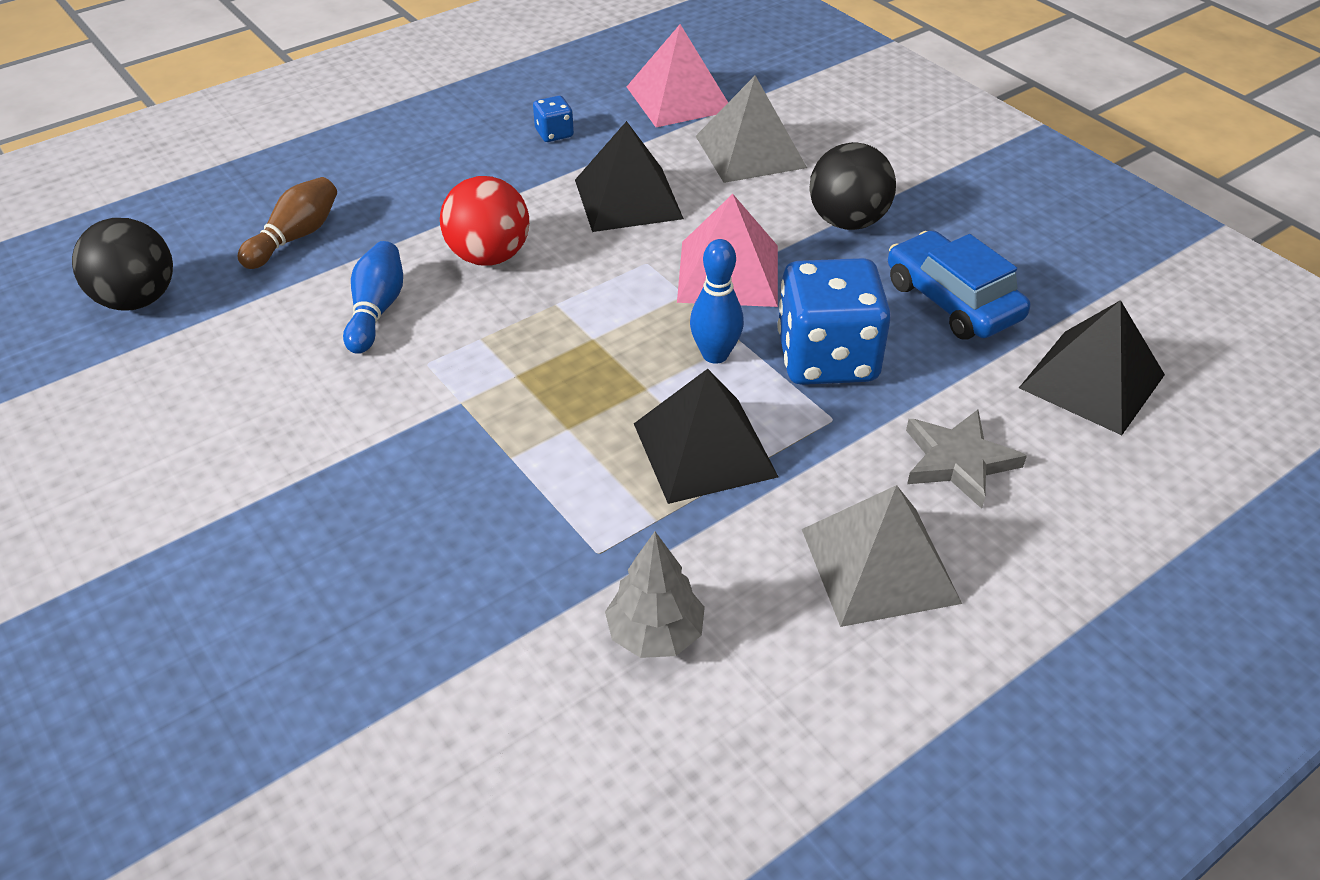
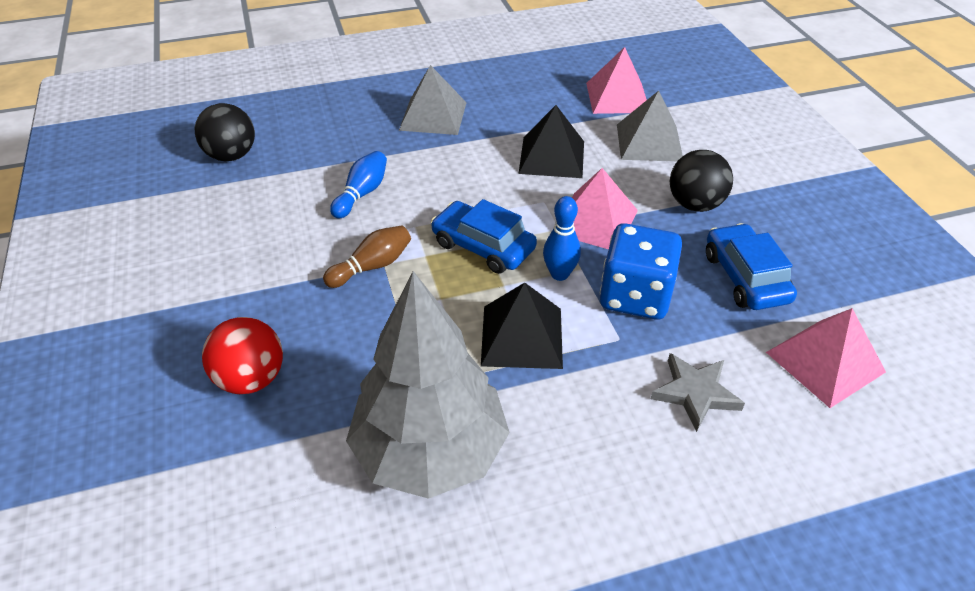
camera: 20 degrees right, 0 degrees up
brown bowling pin [238,177,337,269] -> brown bowling pin moved to [323,225,411,288]
red ball [440,176,529,266] -> red ball moved to [202,317,283,394]
blue dice [533,95,574,142] -> none
grey tree [605,532,705,658] -> grey tree [346,271,510,499], size x2.27
grey pyramid [802,485,962,627] -> grey pyramid moved to [399,65,467,135]
black pyramid [1019,300,1165,435] -> pink pyramid [766,308,886,408]
none -> blue car [431,199,537,274]

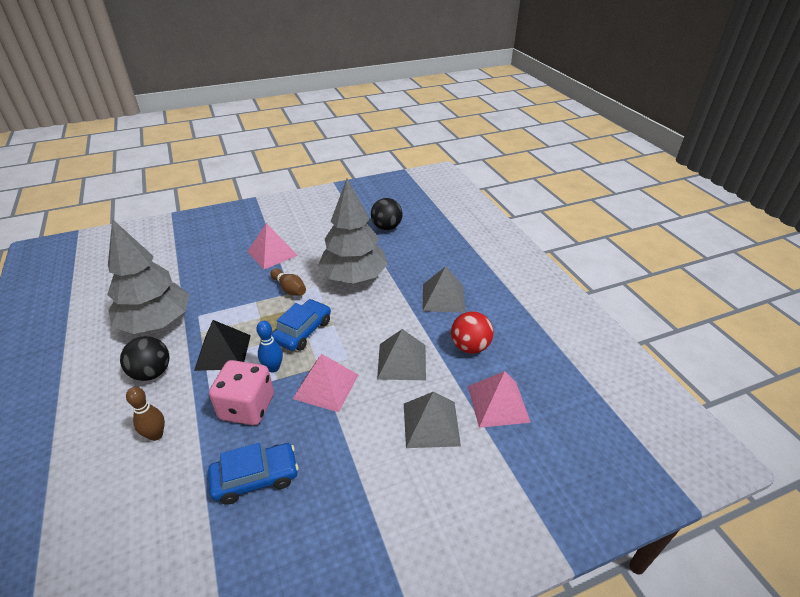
camera: 85 degrees right, 5 degrees down
red ball [202,317,283,394] -> red ball moved to [451,311,493,354]
blue bowling pin [330,151,387,219] -> grey tree [318,179,388,284]
black pyramid [518,105,584,178] -> grey pyramid [377,329,426,380]
blue dice [600,223,682,319] -> pink dice [209,360,274,425]
grey star [651,353,745,432] -> brown bowling pin [126,387,165,441]
black ball [670,150,733,212] -> black ball moved to [120,336,169,381]
pink pyramid [766,308,886,408] -> pink pyramid moved to [247,223,298,269]

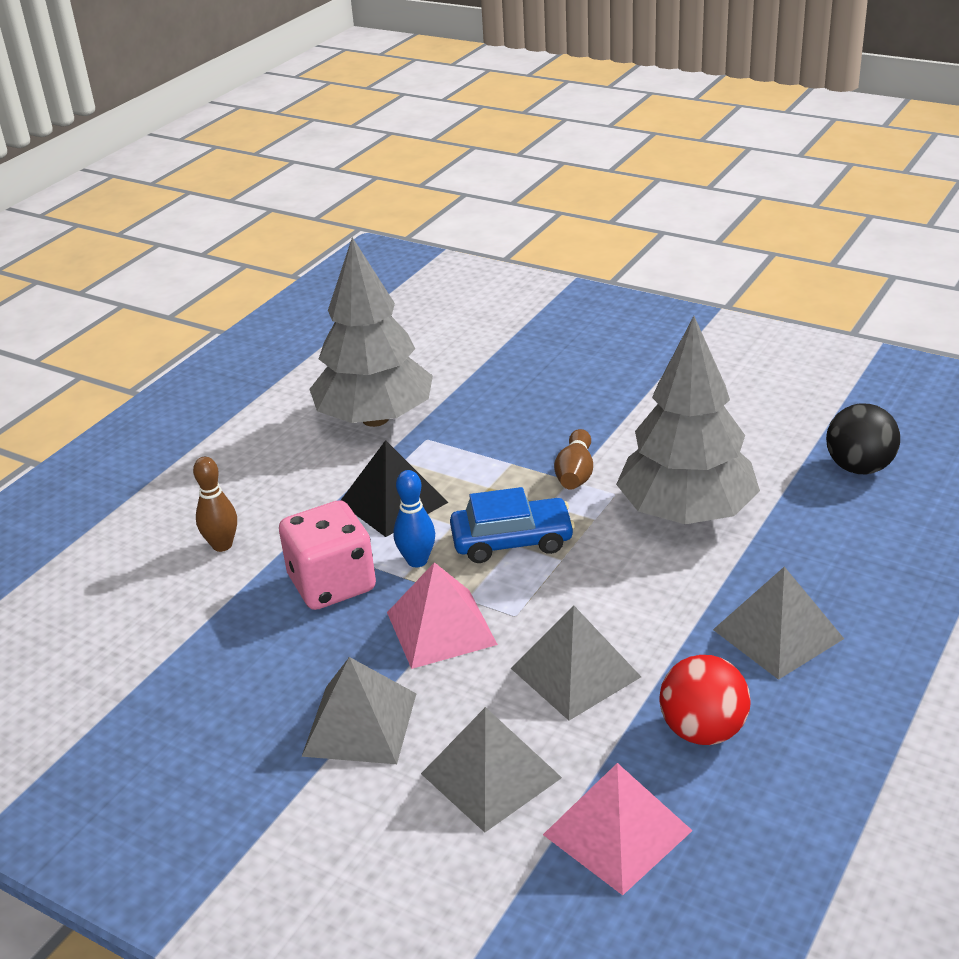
camera: 55 degrees right, 5 degrees down
black ball [120,336,169,381] -> none
blue car [208,443,299,505] -> none
pink pyramid [247,223,298,269] -> none
none -> grey pyramid [302,657,416,764]

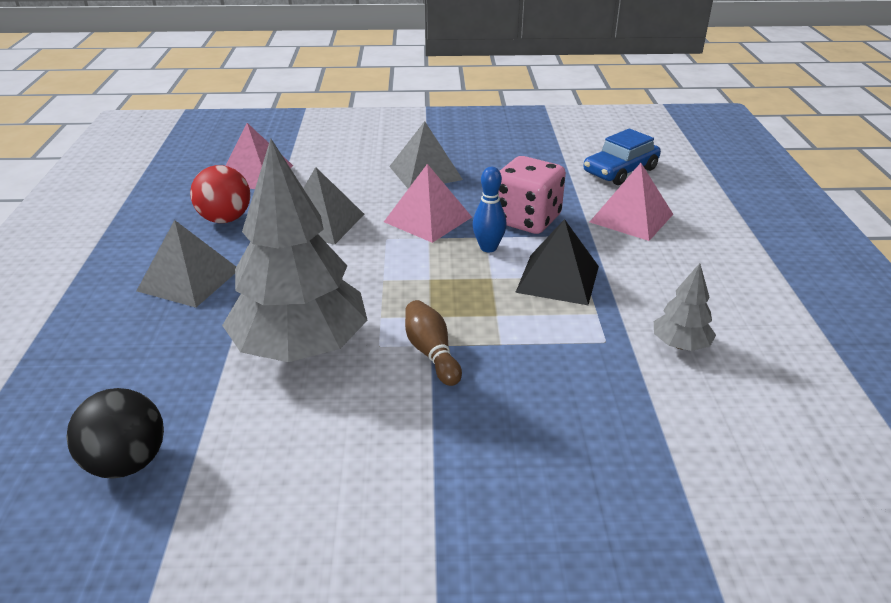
camera: 145 degrees right, 0 degrees up
brown bowling pin [193,457,237,552] -> pink pyramid [590,163,673,241]
grey tree [309,237,433,427] -> grey tree [654,263,716,351], size x0.44
grey pyramid [421,707,562,832] -> none
blue car [450,487,575,563] -> blue car moved to [584,129,661,185]

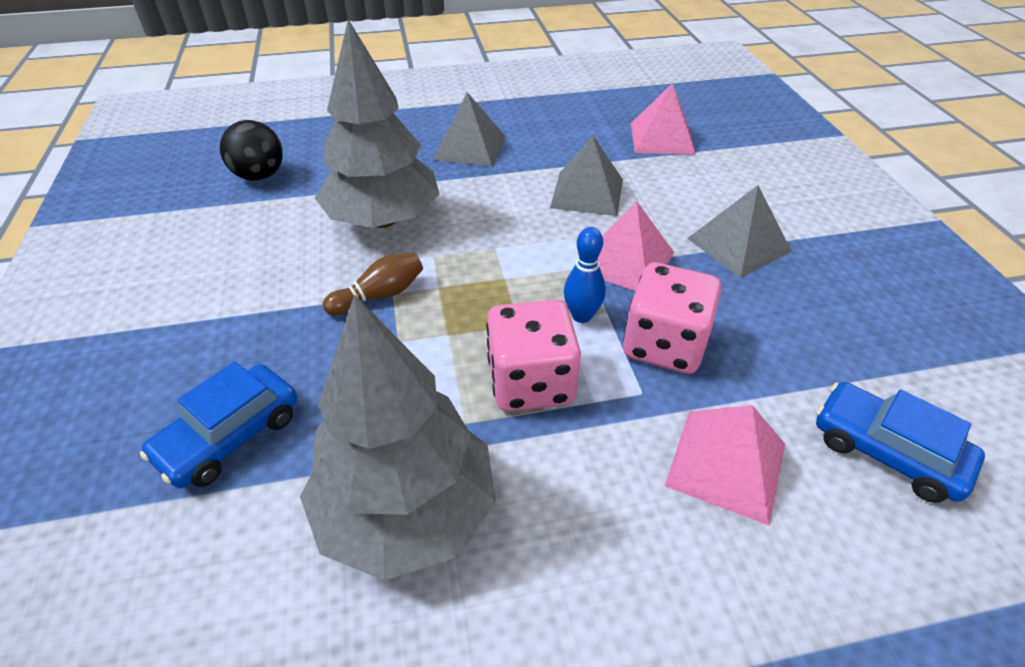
camera: 80 degrees right, 10 degrees up
red ball [190,165,250,223] -> none
black pyramid [515,219,599,305] -> pink dice [486,300,581,411]
grey tree [654,263,716,351] -> grey tree [300,294,496,580], size x2.27
none -> blue car [140,361,297,488]

